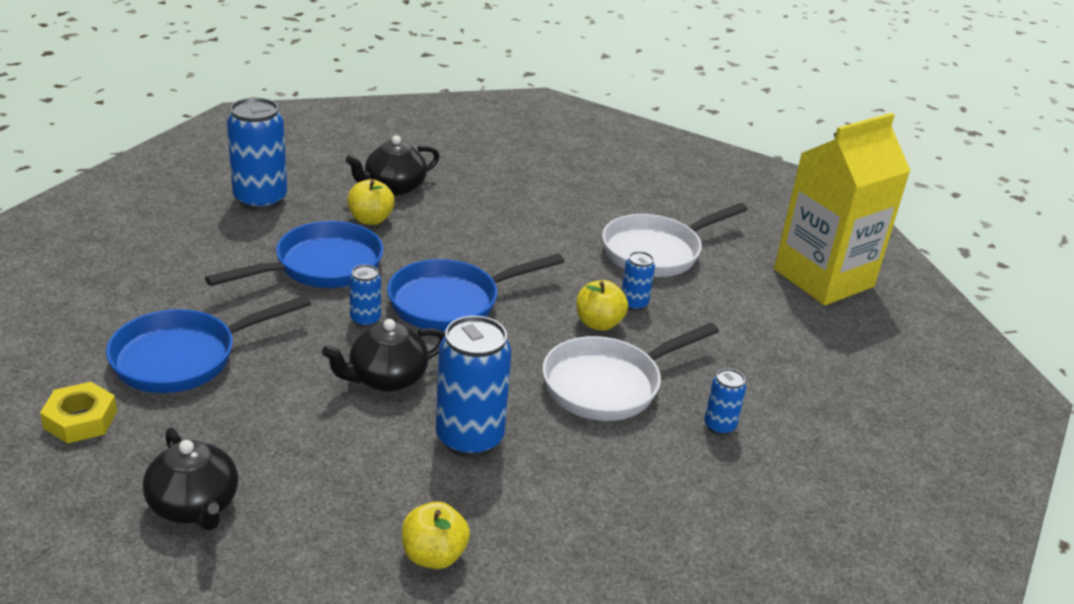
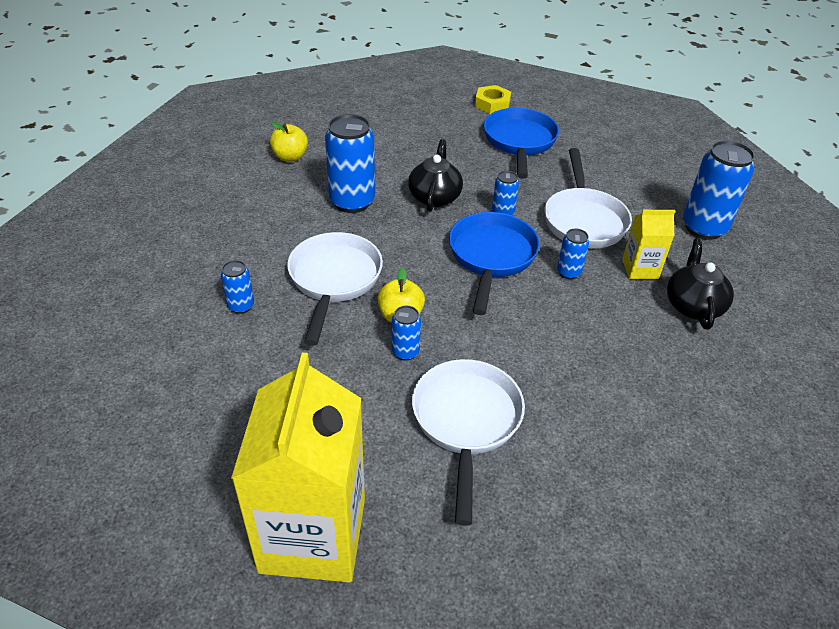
camera: 130 degrees right, 10 degrees up
black teapot [143,428,238,530] -> none
blue pan [205,221,384,288] -> white pan [544,148,632,248]
yellow apple [347,179,395,225] -> yellow carton [622,210,675,279]
none -> blue can [557,228,589,279]

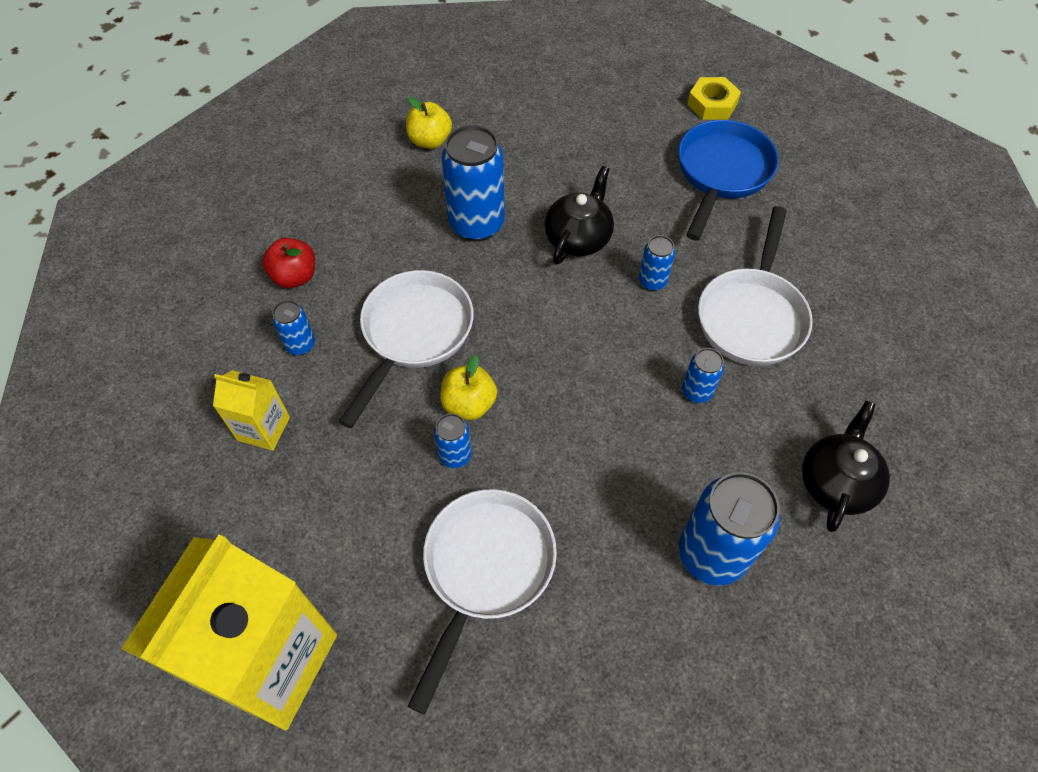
camera: 20 degrees right, 15 degrees up
blue pan [449,212,540,315] -> none
yellow carton [622,210,675,279] -> yellow carton moved to [213,370,290,451]
blue can [683,140,755,240] -> blue can moved to [679,472,780,585]
none -> red apple [262,238,315,288]

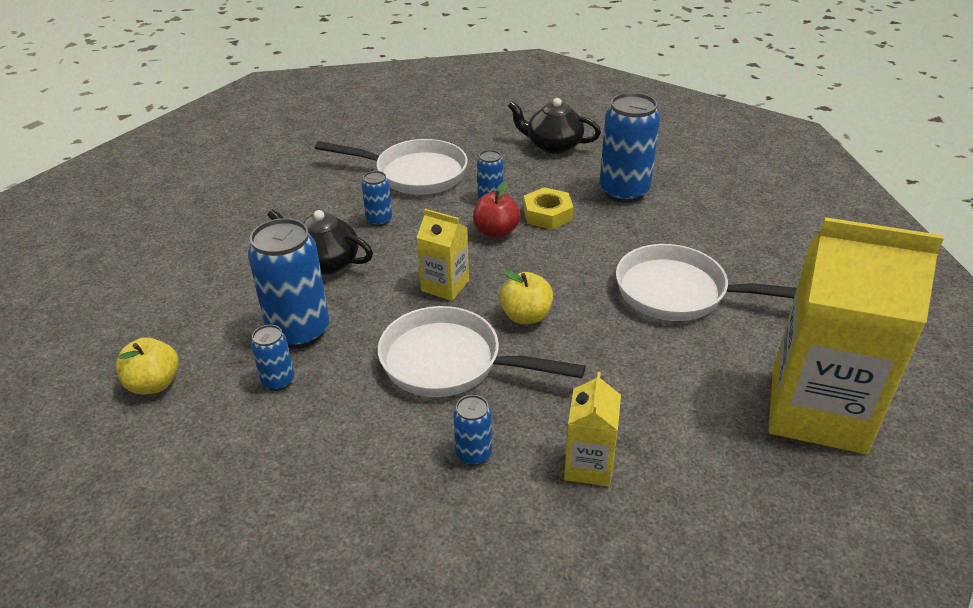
camera: 95 degrees left, 20 degrees down
red apple [262,238,315,288] -> red apple moved to [473,182,521,238]
blue can [434,414,472,468] -> blue can moved to [251,325,294,391]
blue pan [678,120,779,241] -> none
yellow nut [687,77,741,120] -> yellow nut moved to [523,187,573,230]
none -> yellow carton [416,209,469,301]

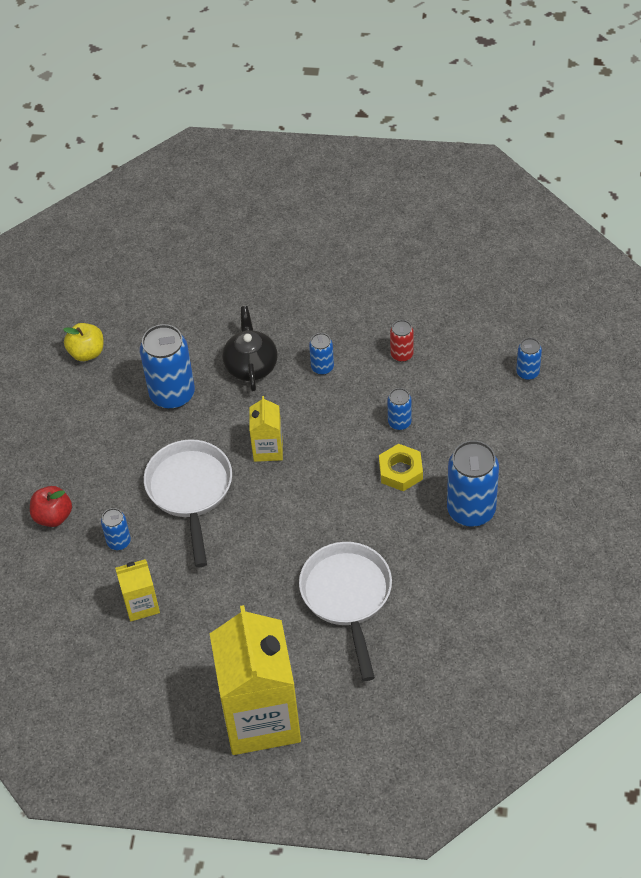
camera: 65 degrees right, 15 degrees up
blue can [251,325,294,391] -> blue can moved to [516,338,542,380]
white pan [315,139,468,195] -> red can [390,320,414,362]
red apple [473,182,521,238] -> red apple moved to [30,486,72,527]
yellow apple [499,270,553,324] -> none
black teapot [508,98,601,154] -> none

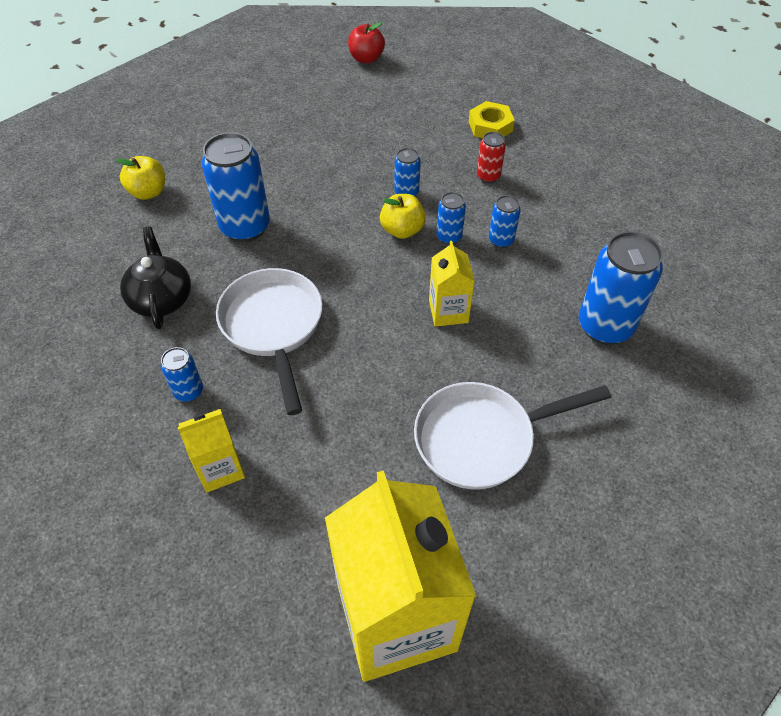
camera: 10 degrees left, 0 degrees up
red apple [30,486,72,527] -> red apple moved to [348,22,385,63]
black teapot [222,306,277,391] -> black teapot moved to [120,227,191,329]
yellow carton [250,396,283,462] -> yellow carton moved to [429,241,475,327]
white pan [299,542,392,681] -> white pan turned 90 degrees counterclockwise [414,382,611,490]
yellow nut [379,444,423,491] -> yellow nut moved to [469,101,515,138]
blue can [516,338,542,380] -> blue can moved to [436,192,466,245]
none -> yellow apple [380,194,426,239]

